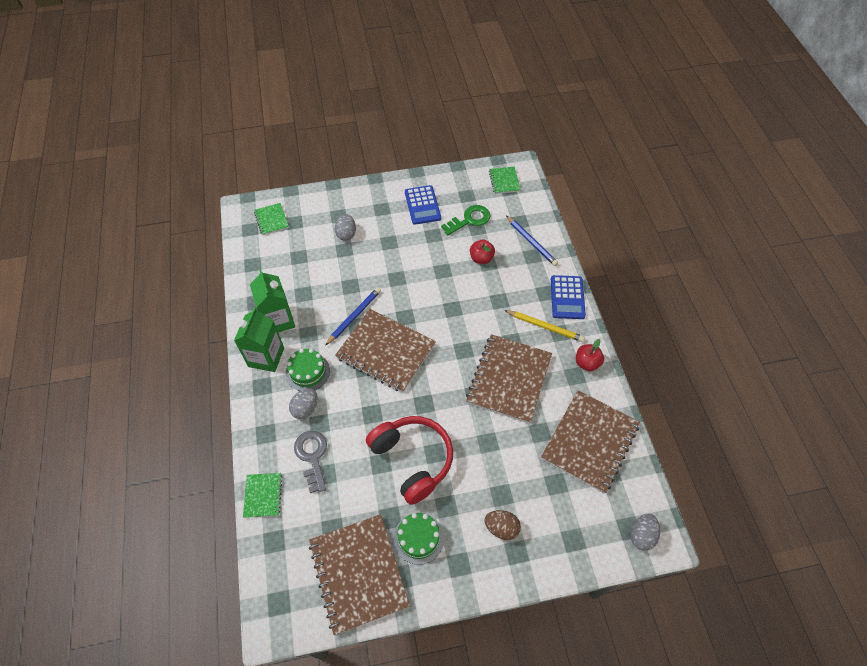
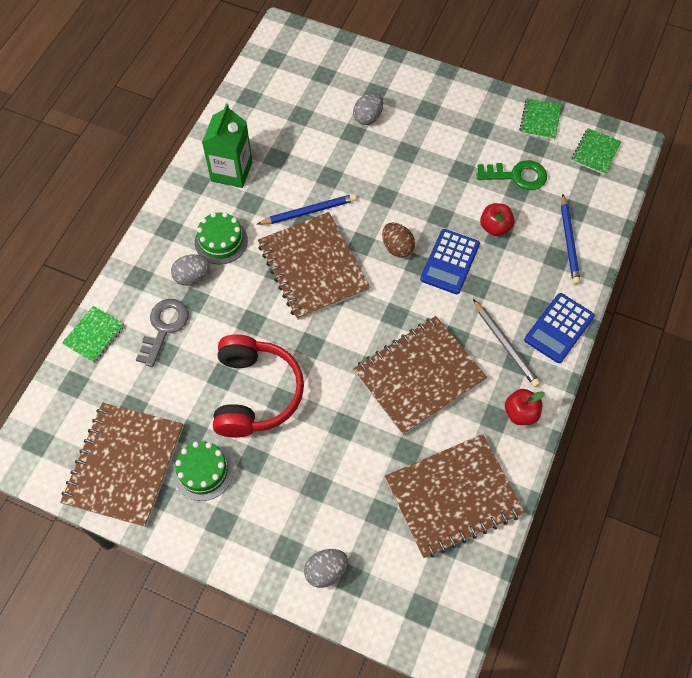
camera: 35 degrees right, 5 degrees up
green carton [234,307,284,372] -> none
green notebook [254,203,289,235] -> green notebook moved to [519,98,562,140]
blue calculator [405,185,441,225] -> blue calculator moved to [420,229,480,294]
brown egg [484,510,521,540] -> brown egg moved to [382,223,415,258]
yellow pencil [504,310,585,342] -> grey pencil [473,299,540,387]
grey egg [630,514,660,551] -> grey egg moved to [304,549,348,588]

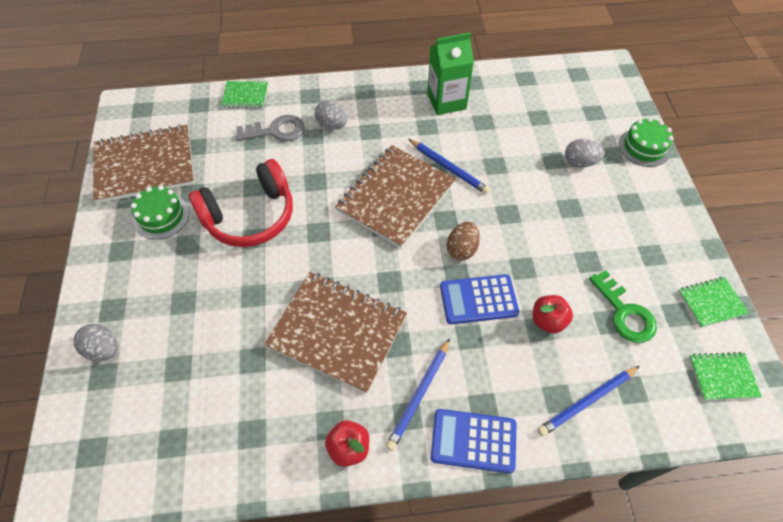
camera: 60 degrees right, 5 degrees down
green cake [195,212,248,264] -> green cake moved to [619,117,674,167]
brown notebook [385,434,525,558] -> none
grey pencil [473,299,540,387] -> blue pencil [386,338,450,451]

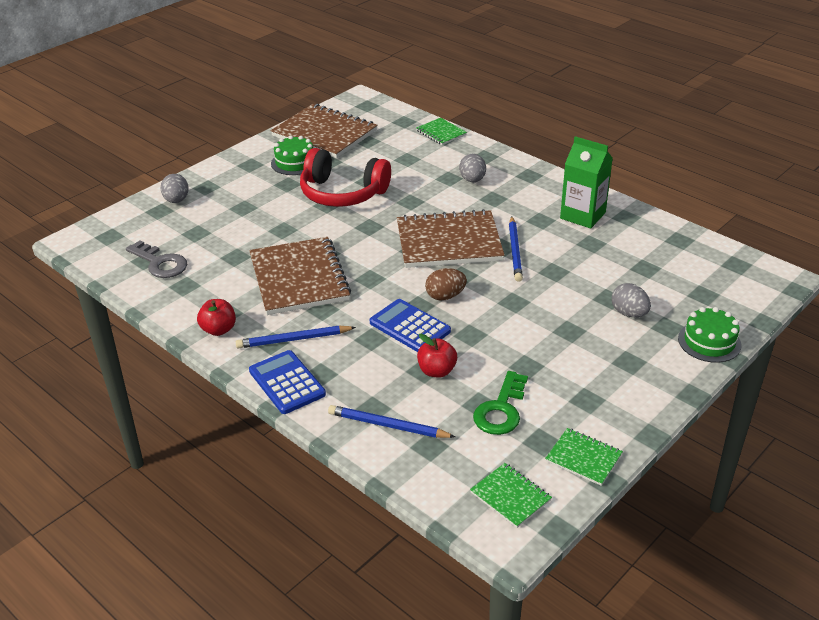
camera: 50 degrees right, 20 degrees down
grey key [236,115,304,141] -> grey key moved to [126,240,187,278]

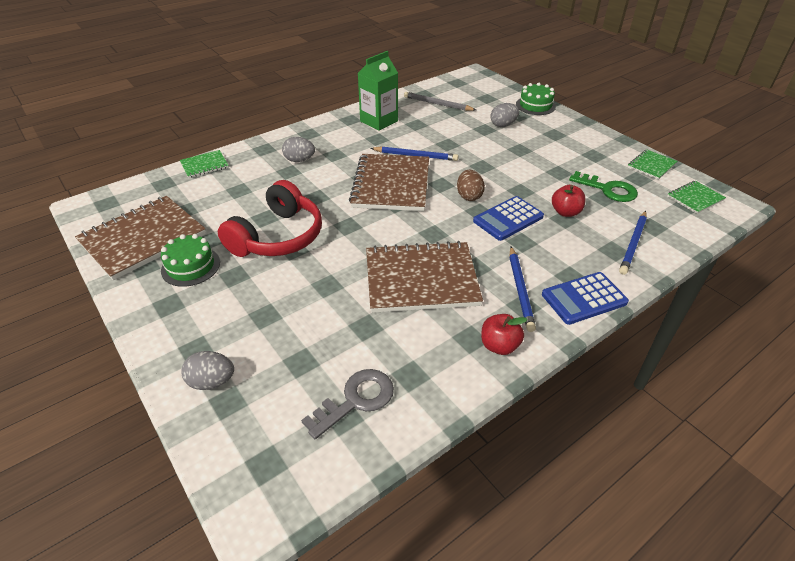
camera: 80 degrees left, 5 degrees up
none -> grey pencil [404,92,476,111]

